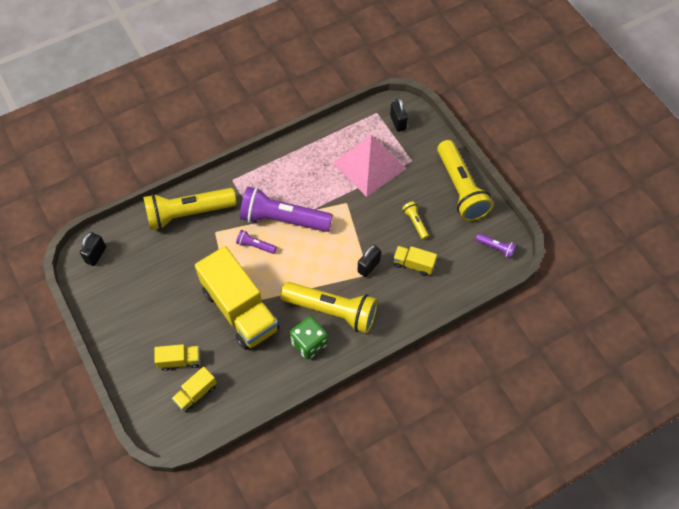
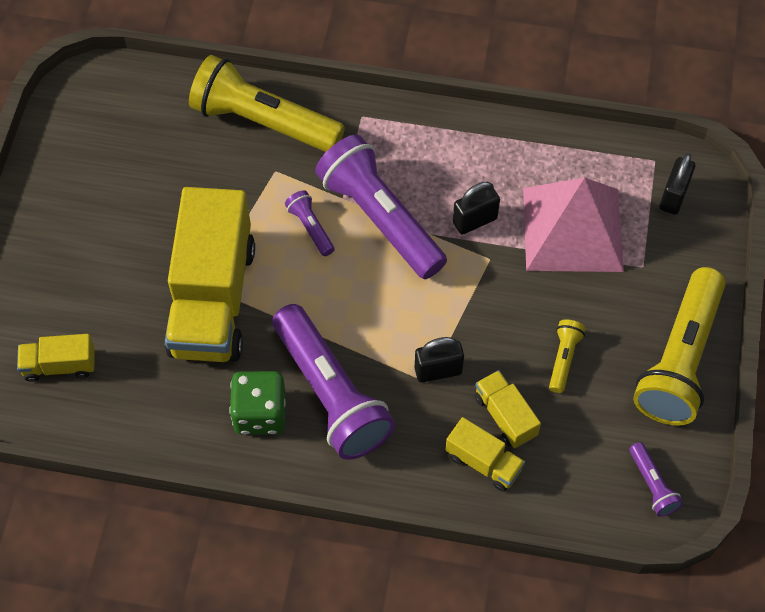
camera: 40 degrees right, 0 degrees up
black padlock [80,232,106,266] -> black padlock moved to [453,182,500,235]
yellow truck [154,344,200,371] -> yellow truck moved to [445,417,525,492]
yellow flashlight [280,282,378,333] -> purple flashlight [273,304,395,460]

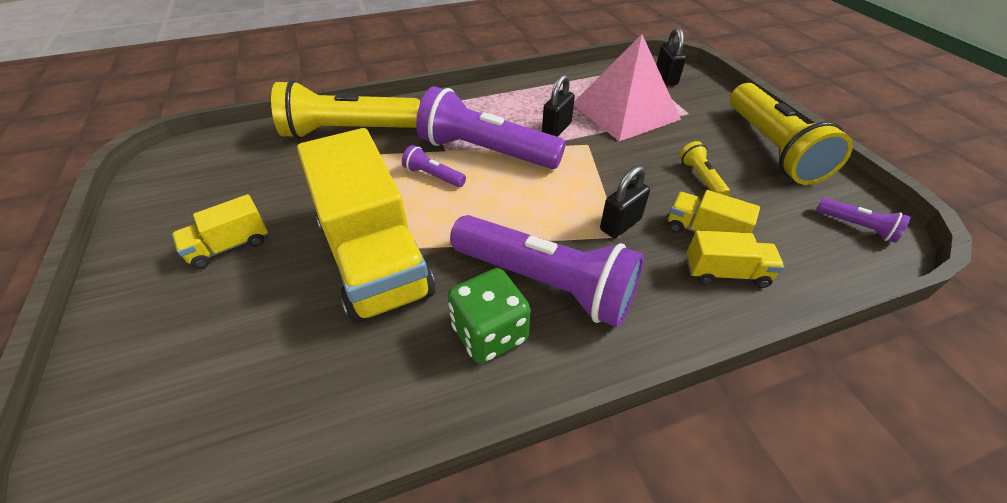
camera: 30 degrees left, 15 degrees down
yellow truck [17,334,95,382] -> yellow truck moved to [172,194,268,269]

